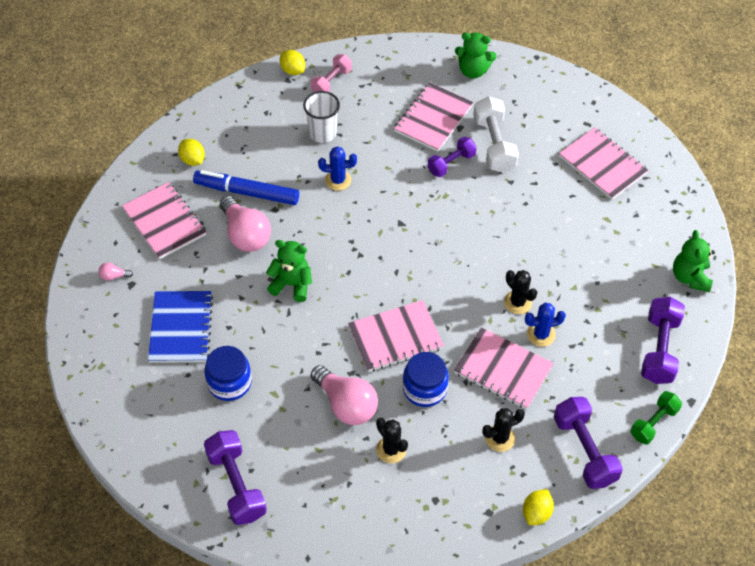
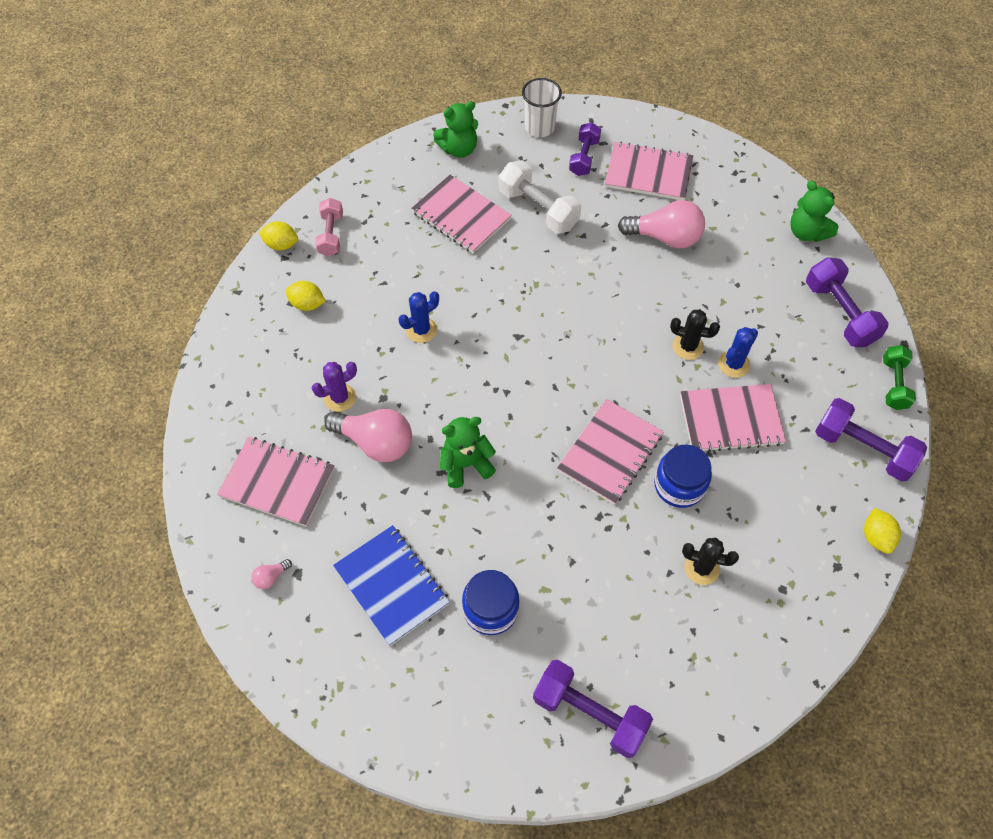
camera: 35 degrees left, 5 degrees up
yellow lemon [178,139,205,166] -> yellow lemon moved to [285,281,326,311]
blue marker [193,170,299,205] -> purple cactus [312,362,357,412]
white cup [303,91,340,143] -> white cup moved to [522,78,562,137]
pink light bulb [311,365,378,425] -> pink light bulb moved to [618,200,705,249]
pink notebook [394,83,473,152] -> pink notebook turned 45 degrees counterclockwise [411,175,512,253]
purple dumbbell [428,136,477,177] -> purple dumbbell moved to [569,122,601,176]
black cactus [482,408,525,452] -> none

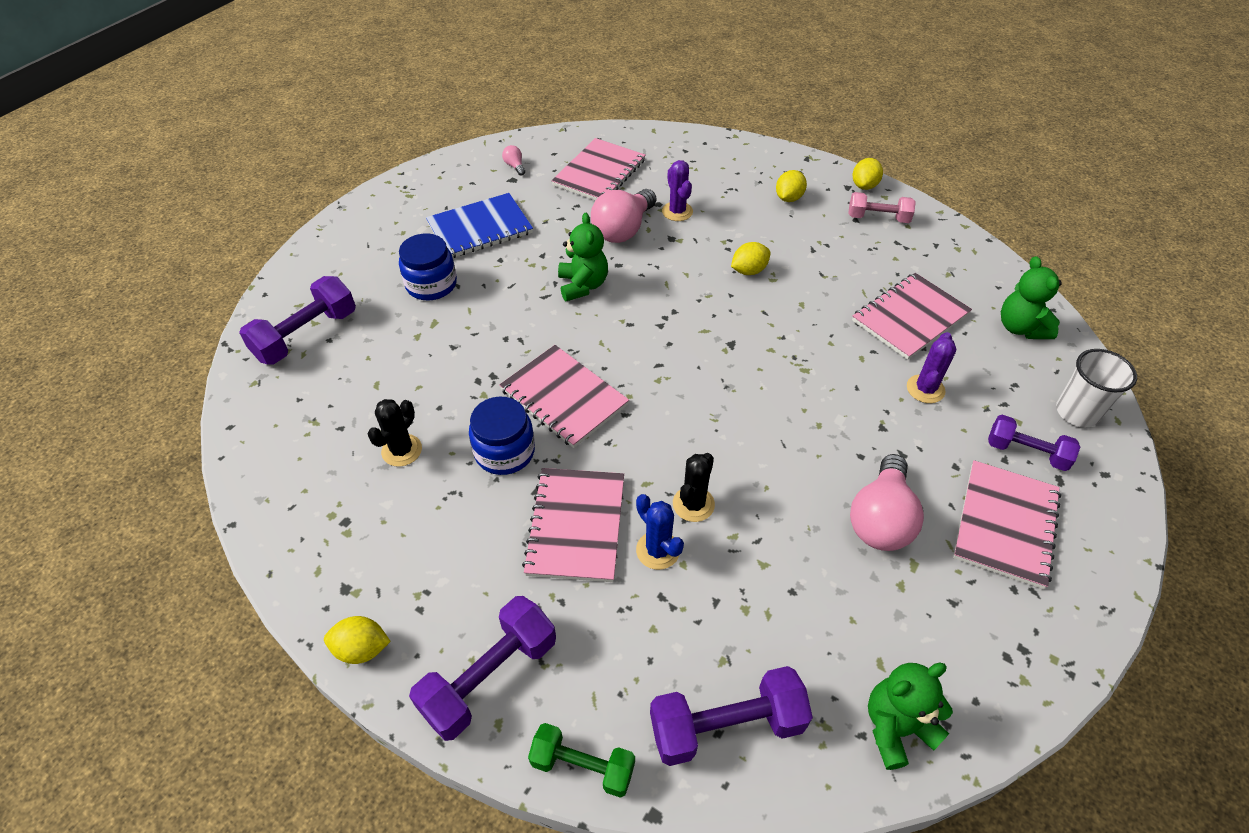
camera: 100 degrees right, 10 degrees down
blue cactus [399,291,439,343] -> yellow lemon [731,242,770,275]
white dumbbell [499,160,581,234] -> purple cactus [907,332,956,403]

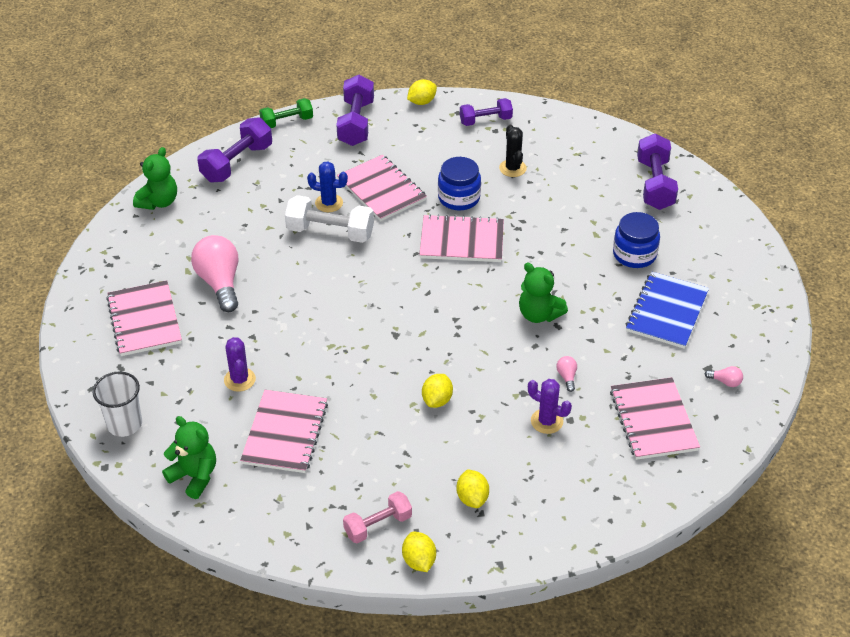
camera: 140 degrees right, 5 degrees down
pink light bulb [591,189,656,243] -> pink light bulb [556,356,577,392], size x0.42
black cactus [673,453,715,522] -> white dumbbell [285,195,374,243]
purple dumbbell [988,415,1080,471] -> purple dumbbell moved to [460,98,513,126]

